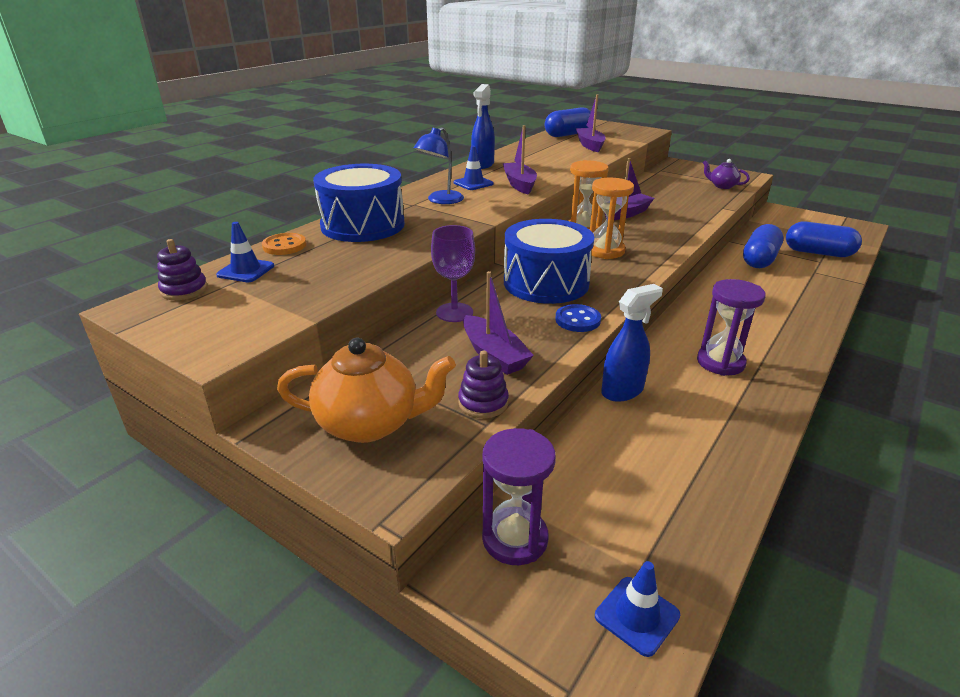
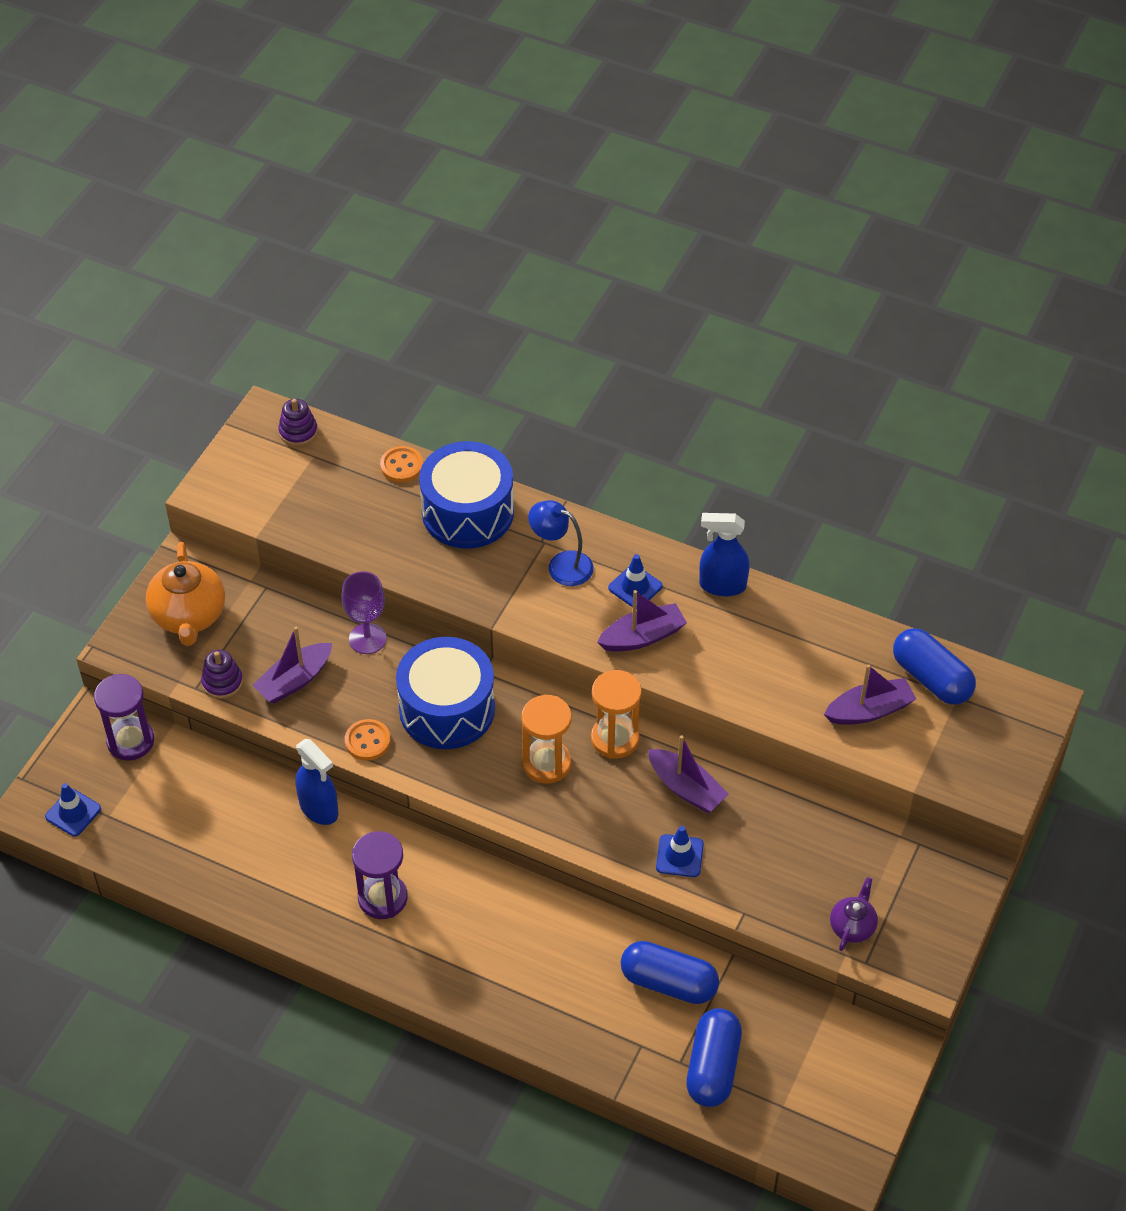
camera: 80 degrees right, 20 degrees up
blue traffic cone [216,222,274,282] -> blue traffic cone moved to [656,826,704,877]
blue button [555,304,601,332] -> orange button [345,719,391,761]

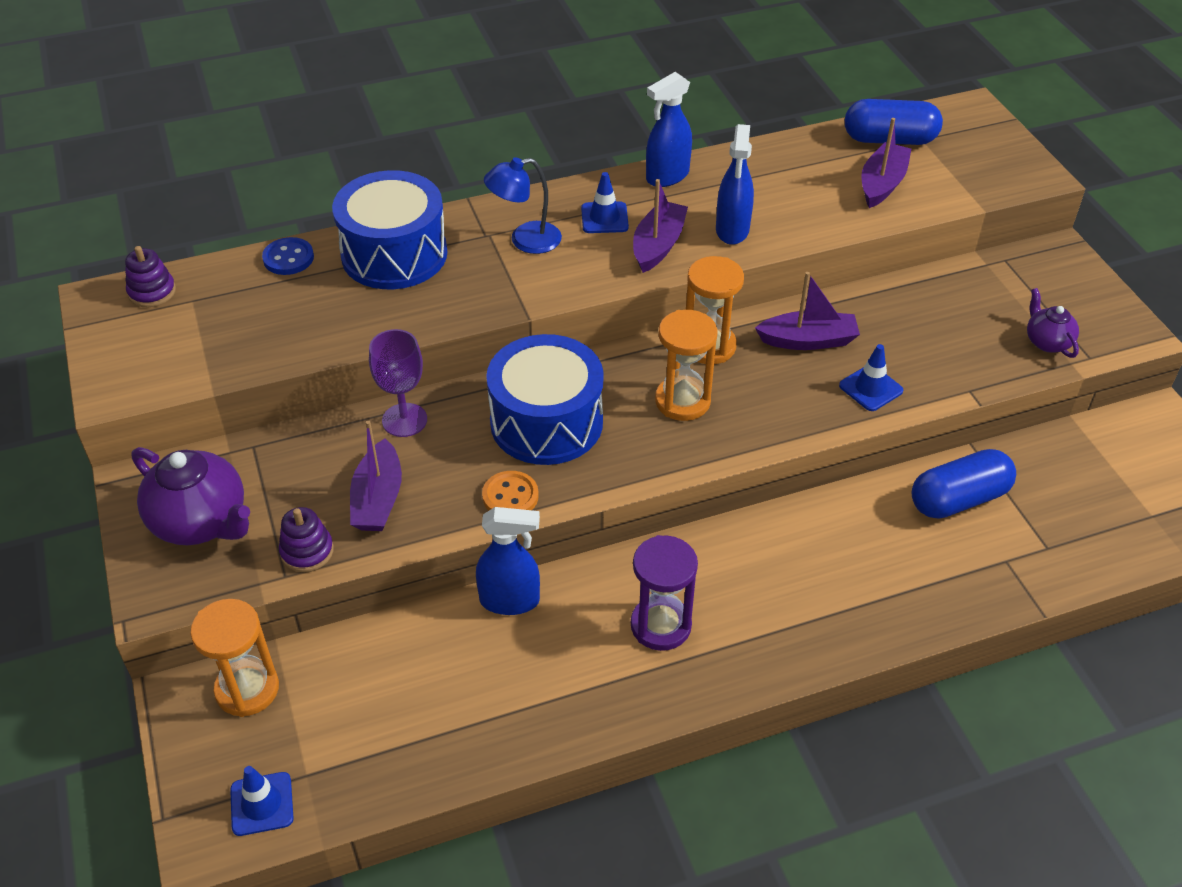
camera: 45 degrees left, 5 degrees down
purple hourglass [94,674,154,761] -> orange hourglass [190,599,279,717]
orange teapot [146,542,225,646] -> purple teapot [131,447,250,545]
orange button [380,446,423,482] -> blue button [262,237,314,275]
blue capsule [686,1008,742,1107] -> none
none -> blue spray bottle [716,124,754,245]

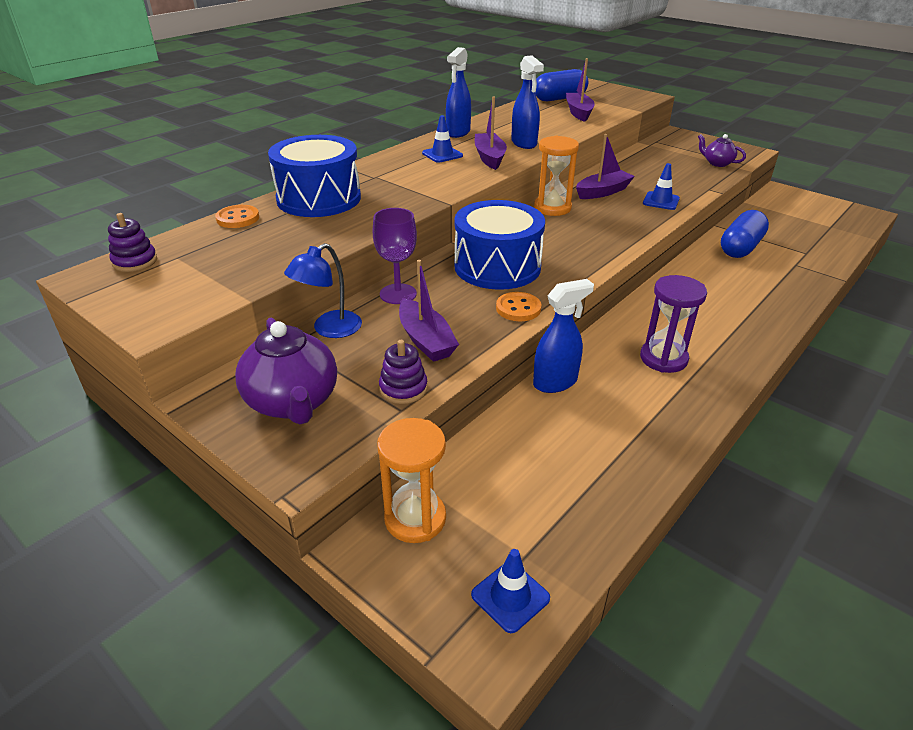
camera: 30 degrees left, 10 degrees down
purple teapot [131,447,250,545] -> purple teapot turned 60 degrees clockwise [235,318,337,424]
blue button [262,237,314,275] -> orange button [215,205,259,228]
blue lamp [484,157,562,254] -> blue lamp moved to [284,243,362,338]
orange hourglass [655,310,717,421] -> none

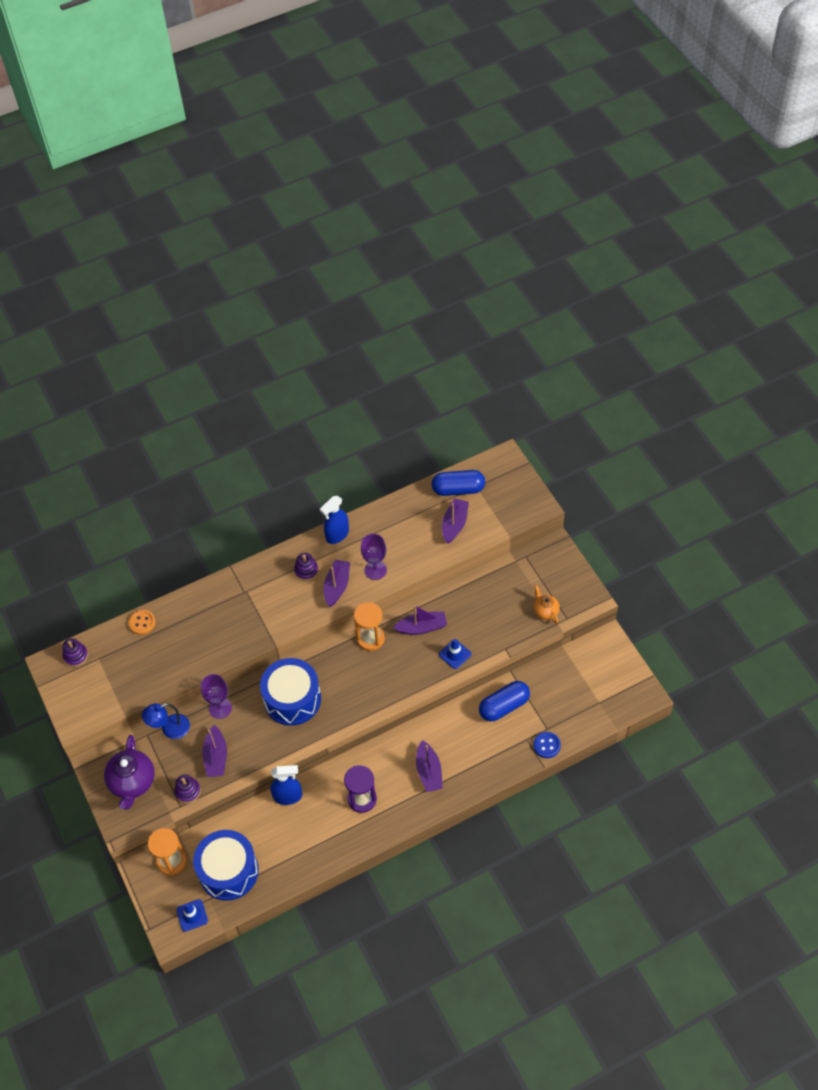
camera: 25 degrees right, 20 degrees up
blue drum [268,135,361,217] -> blue drum moved to [193,830,259,901]
blue traffic cone [422,115,463,163] -> purple stacking toy [294,553,318,581]
orange button [496,292,542,321] -> none
blue spray bottle [511,55,544,149] -> purple goblet [361,534,387,580]
purple teapot [698,134,746,167] -> orange teapot [534,585,560,623]
none -> purple boat [416,740,443,792]
none -> blue button [533,732,561,758]

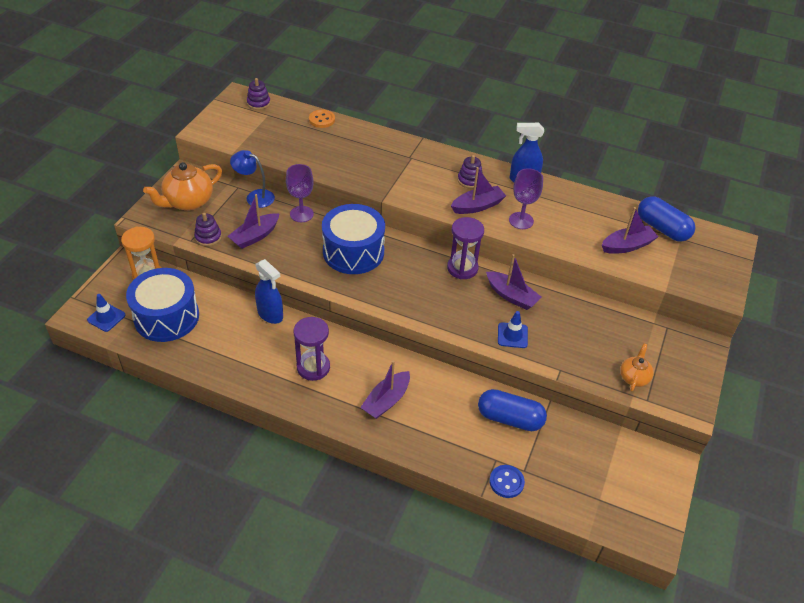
camera: 45 degrees right, 10 degrees down
purple teapot [104,735,155,810] -> orange teapot [143,162,222,211]
orange hourglass [354,602,385,651] -> purple hourglass [447,217,484,279]

